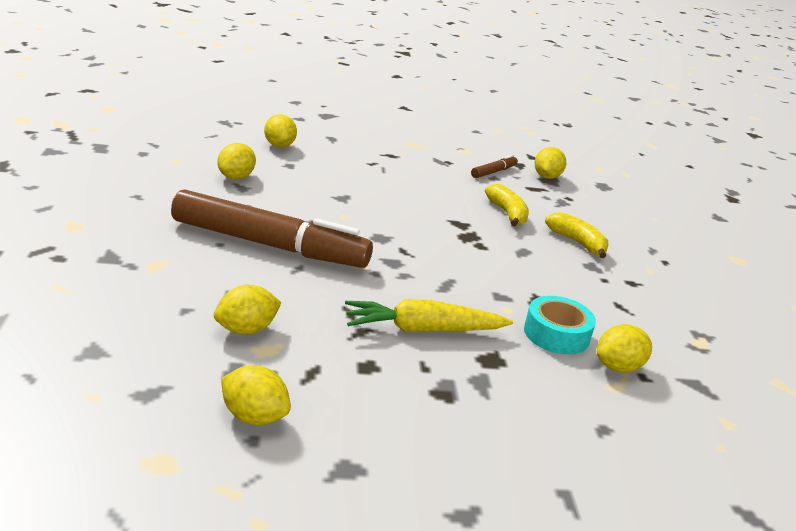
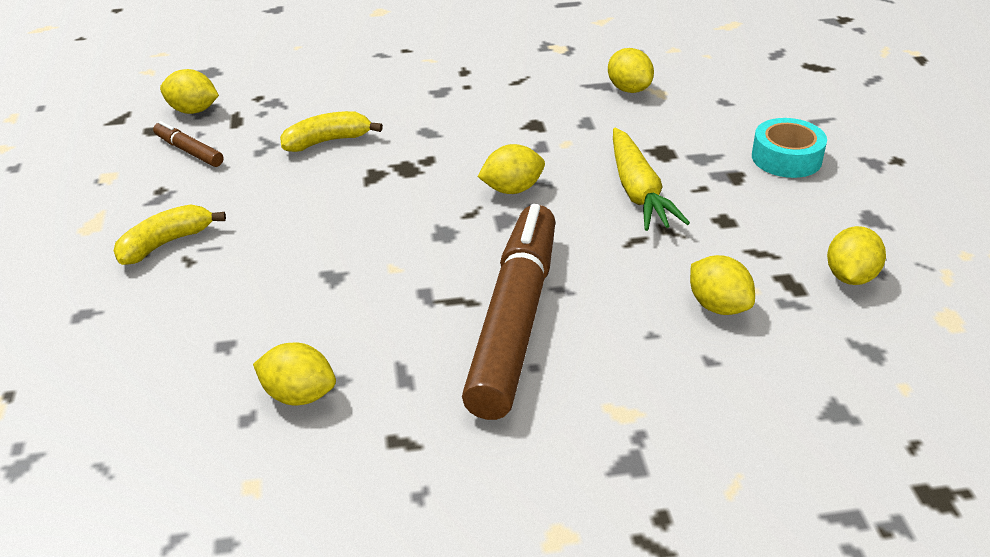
camera: 90 degrees left, 10 degrees up
yellow lemon [264,114,297,148] -> yellow lemon moved to [478,144,545,194]
turquoise tape [524,296,596,354] -> turquoise tape moved to [752,118,827,178]
yellow banana [545,212,608,258] -> yellow banana moved to [114,204,226,265]

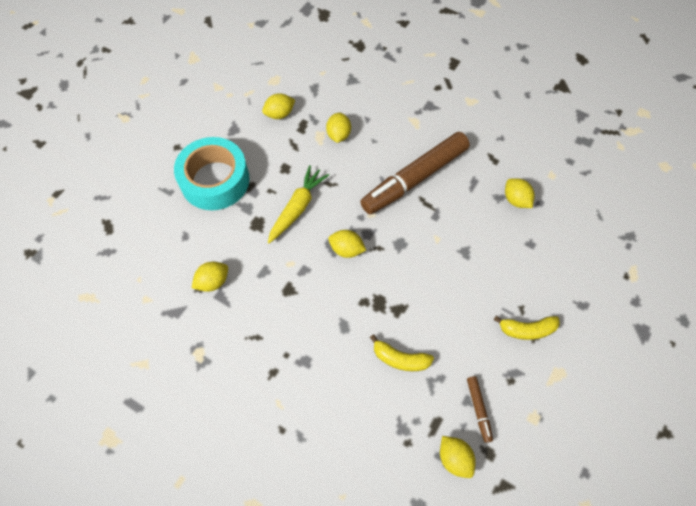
camera: 140 degrees left, 25 degrees up
yellow lemon [608,48,654,93] -> yellow lemon turned 45 degrees clockwise [192,262,228,292]
turquoise tape [752,118,827,178] -> turquoise tape [174,137,249,210], size x1.81

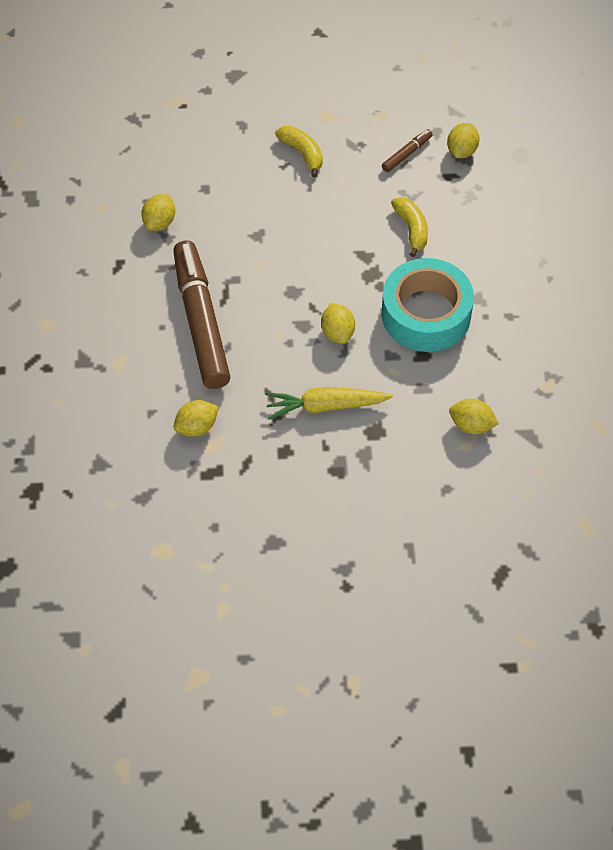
camera: 125 degrees left, 5 degrees down
turquoise tape [174,137,249,210] -> turquoise tape moved to [382,258,474,352]
yellow lemon [262,93,295,119] -> none
brown marker [360,132,470,214] -> brown marker turned 120 degrees counterclockwise [173,240,230,389]

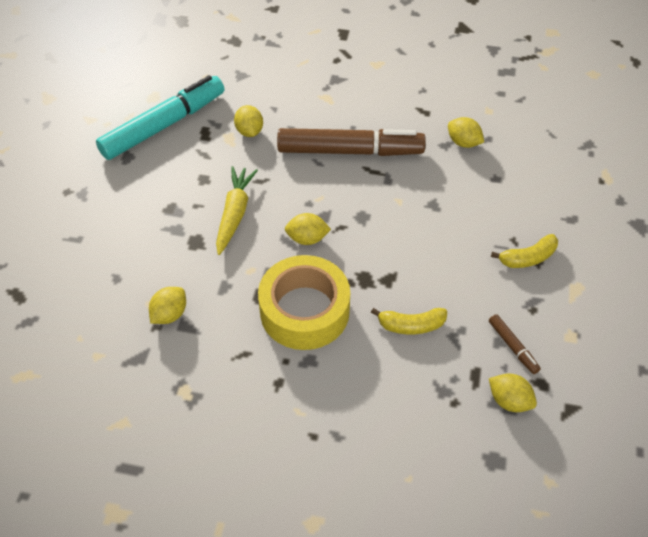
camera: 105 degrees right, 5 degrees down
turquoise tape [382,258,474,352] -> yellow tape [258,255,350,350]
none -> turquoise marker [96,75,225,160]

